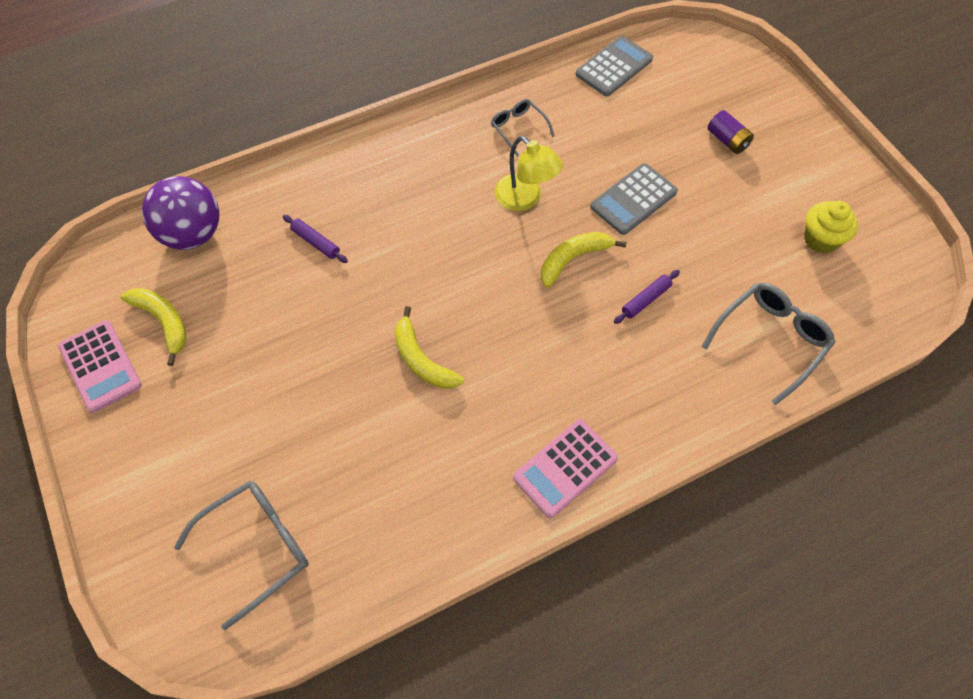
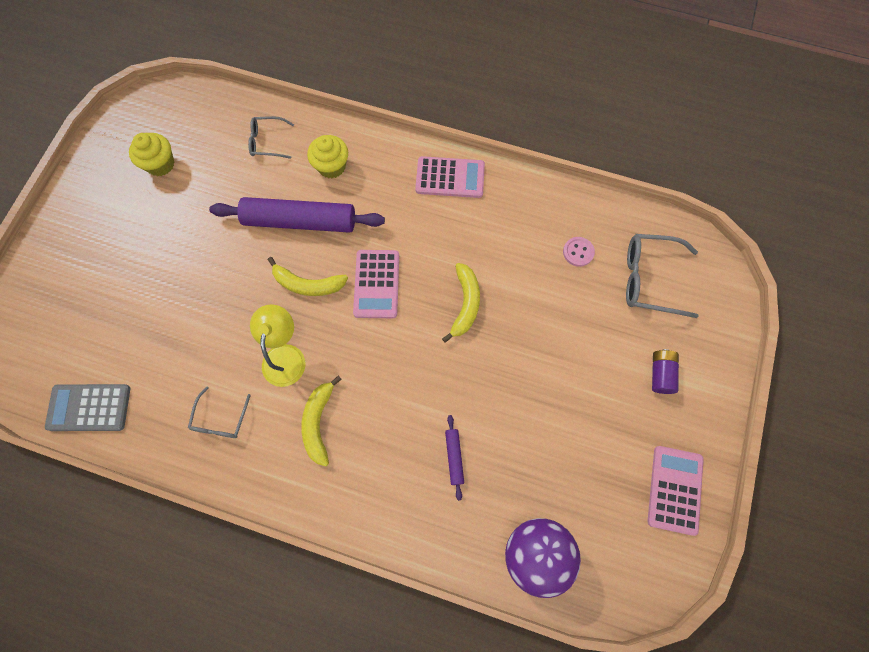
camera: 135 degrees left, 10 degrees up
yellow banana [120,288,187,366] -> yellow banana moved to [301,376,342,466]
grey calculator [590,163,678,235] -> none
purple rolling pin [614,270,680,324] -> purple rolling pin [209,197,385,233], size x2.35
grey glasses [701,283,835,405] -> grey glasses [248,116,294,159], size x0.60
purple battery [707,110,754,154] -> purple battery moved to [652,349,679,394]
none -> yellow cupcake [307,135,348,179]
none -> pink calculator [353,250,399,318]
none -> pink button [563,237,595,267]

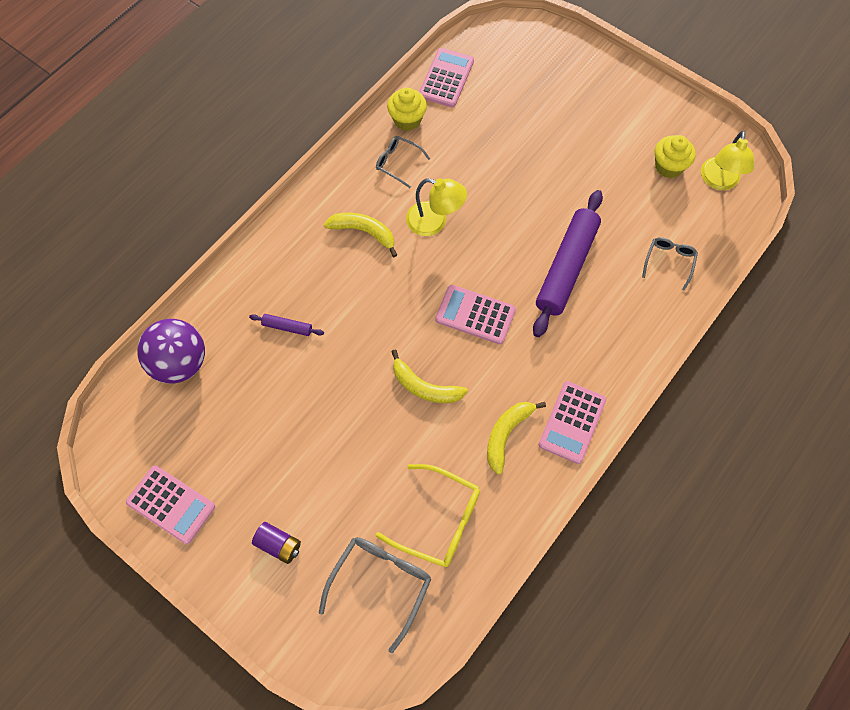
camera: 110 degrees right, 5 degrees down
grey calculator [45,384,130,431] -> pink calculator [419,48,474,107]
yellow banana [268,257,348,296] -> yellow banana moved to [487,402,546,475]
yellow cupcake [307,135,348,179] -> yellow cupcake moved to [387,87,427,131]
pink button [563,237,595,267] -> yellow glasses [376,464,480,567]
none -> yellow lamp [701,131,754,190]

